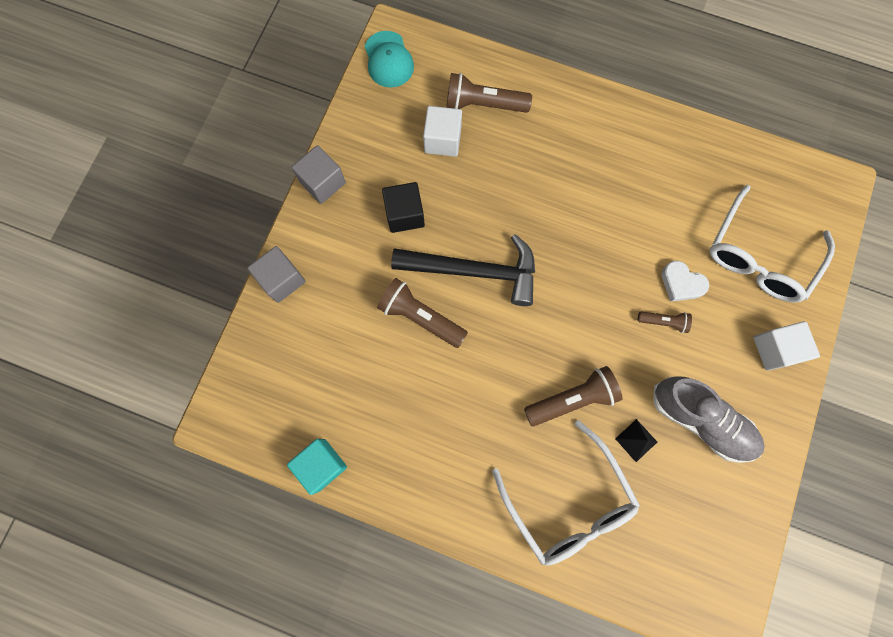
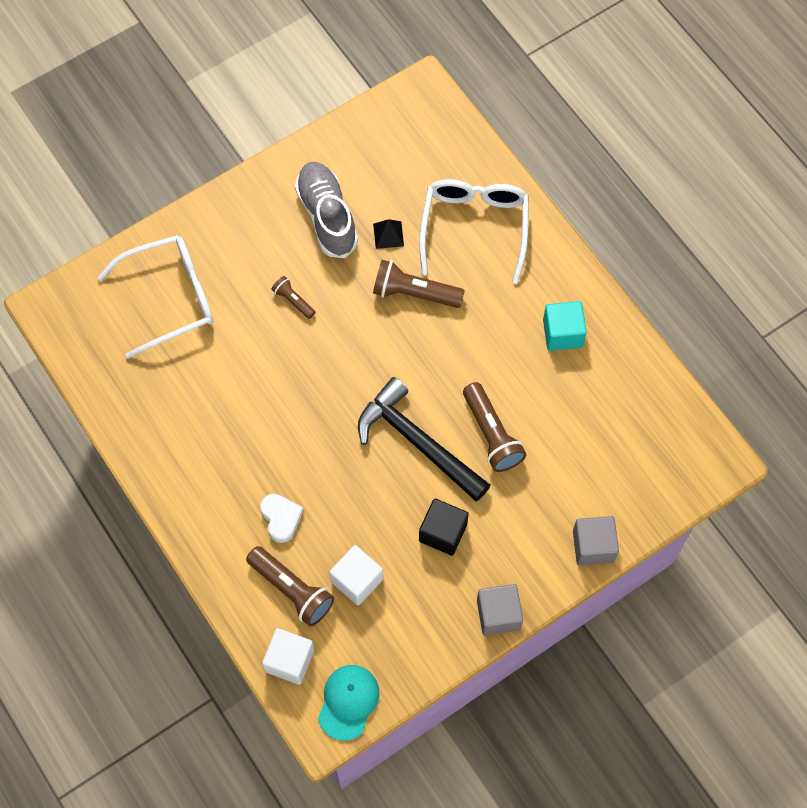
camera: 145 degrees left, 10 degrees down
turquoise cube [287,439,347,495] -> turquoise cube moved to [543,301,587,351]
white heart [662,261,709,302] -> white heart moved to [260,494,304,543]
white cube [753,321,820,371] -> white cube moved to [262,628,314,685]

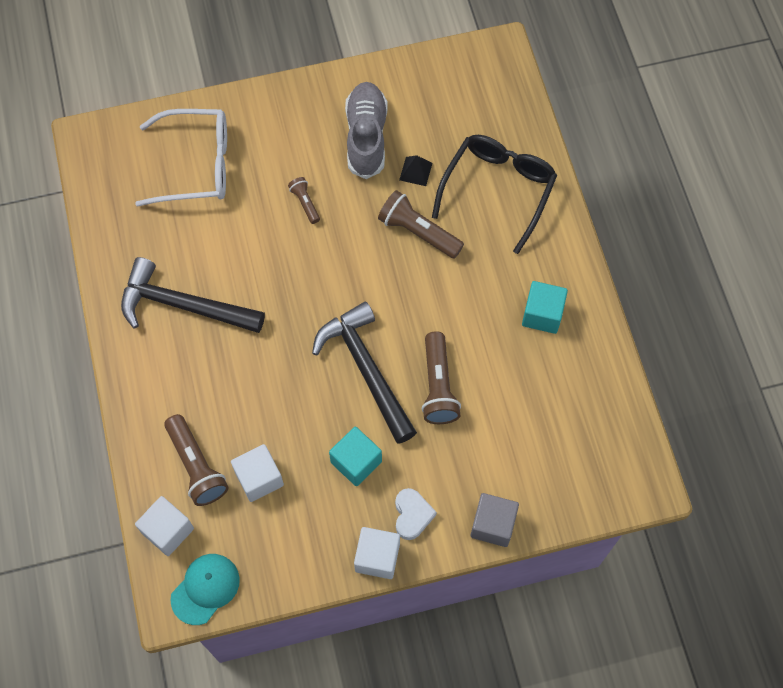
camera: 20 degrees right, 0 degrees up
white heart [260,494,304,543] -> white heart moved to [395,488,437,540]
white glasses [419,179,529,284] -> black glasses [432,135,557,254]
black cube [419,498,469,556] -> turquoise cube [329,427,382,486]
grey cube [477,584,523,635] -> white cube [354,527,400,579]
none -> black hammer [121,257,265,333]

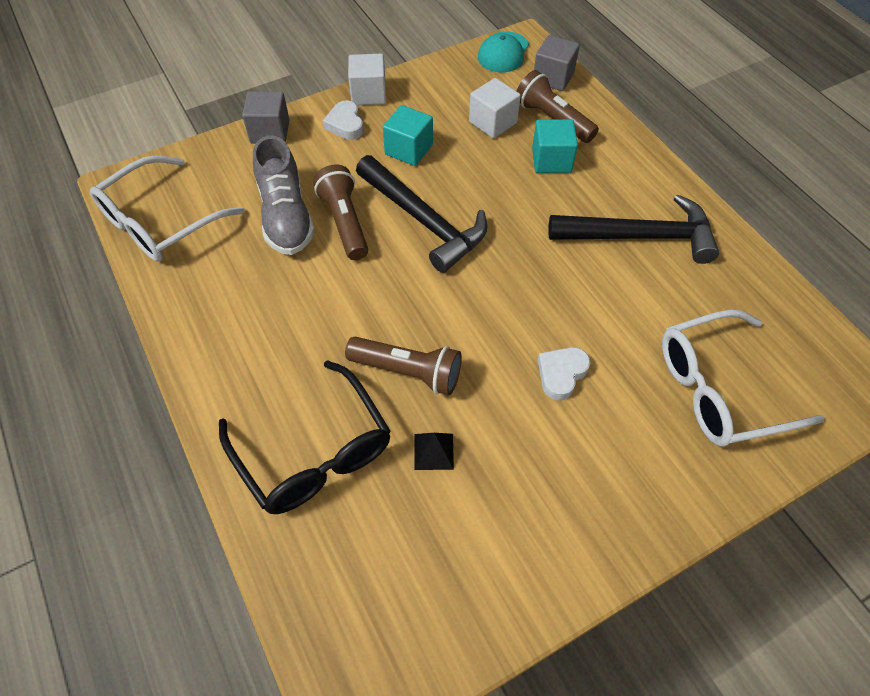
camera: 165 degrees right, 10 degrees down
white cube [135,496,194,556] -> grey cube [534,35,580,91]
brown flashlight [288,177,320,224] -> white heart [538,347,590,400]
grey shoe [345,82,387,179] -> grey shoe moved to [253,135,315,255]
black glasses [432,135,557,254] -> black glasses turned 45 degrees counterclockwise [219,360,391,514]
turquoise cube [522,281,568,334] -> turquoise cube moved to [532,119,578,173]
none -> white glasses [90,155,245,261]

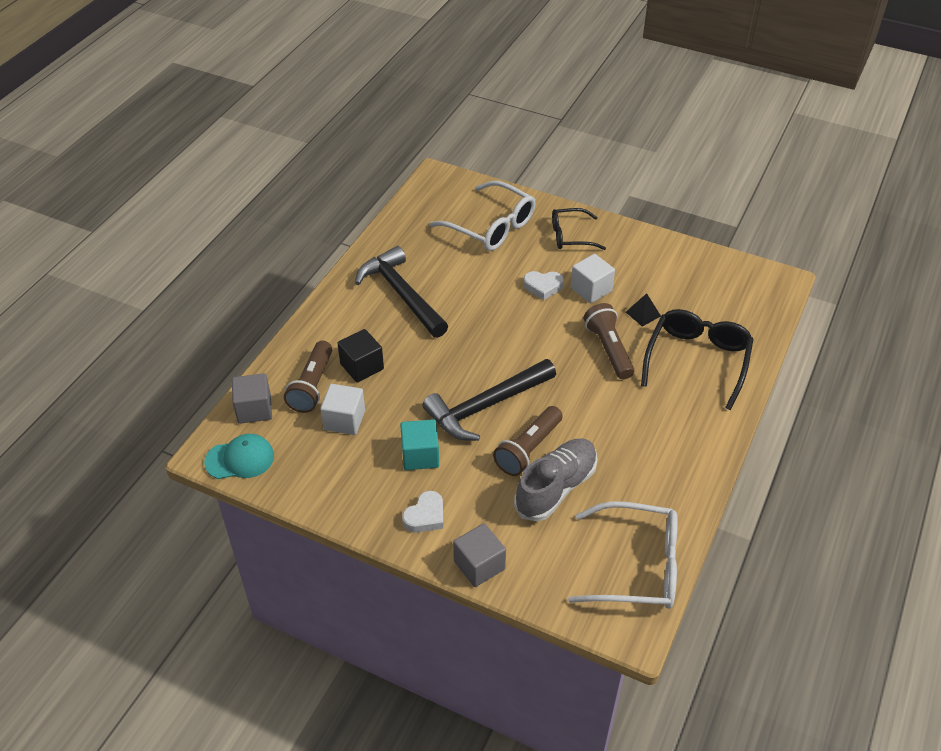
camera: 125 degrees left, 10 degrees down
white cube [348,54,386,105] -> white cube moved to [571,254,615,304]
black hammer [356,155,488,273] -> black hammer turned 135 degrees counterclockwise [422,359,556,441]
turquoise cube [532,119,578,173] -> black cube [337,329,384,383]
none -> black glasses [552,208,606,250]

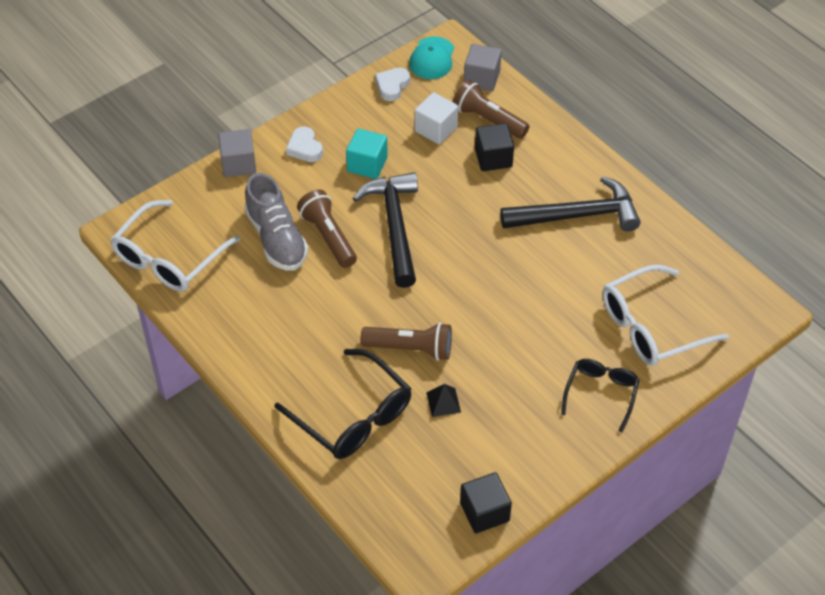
camera: 115 degrees right, 5 degrees up
white heart [523,271,564,300] -> white heart moved to [375,68,410,101]
white cube [571,254,615,304] -> none
none -> black cube [460,472,512,533]

